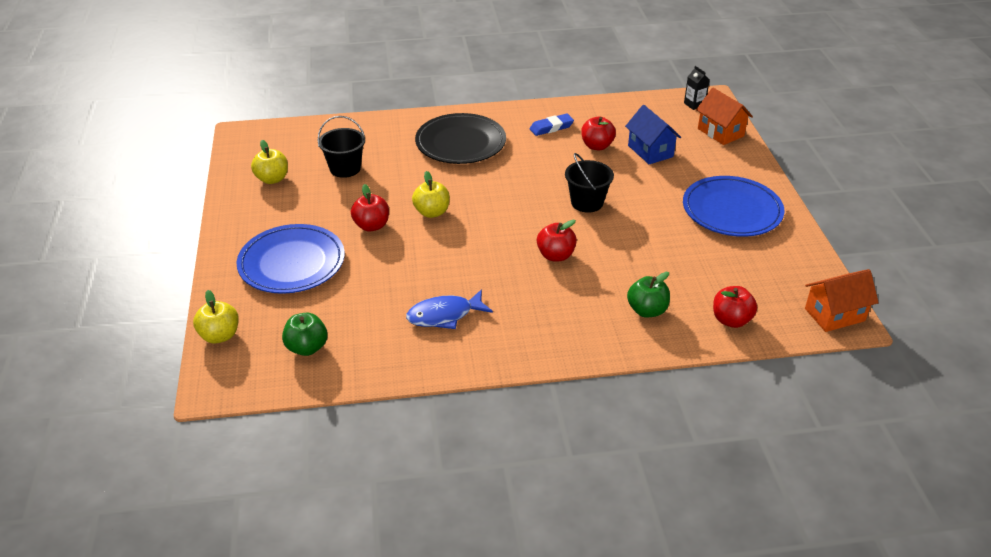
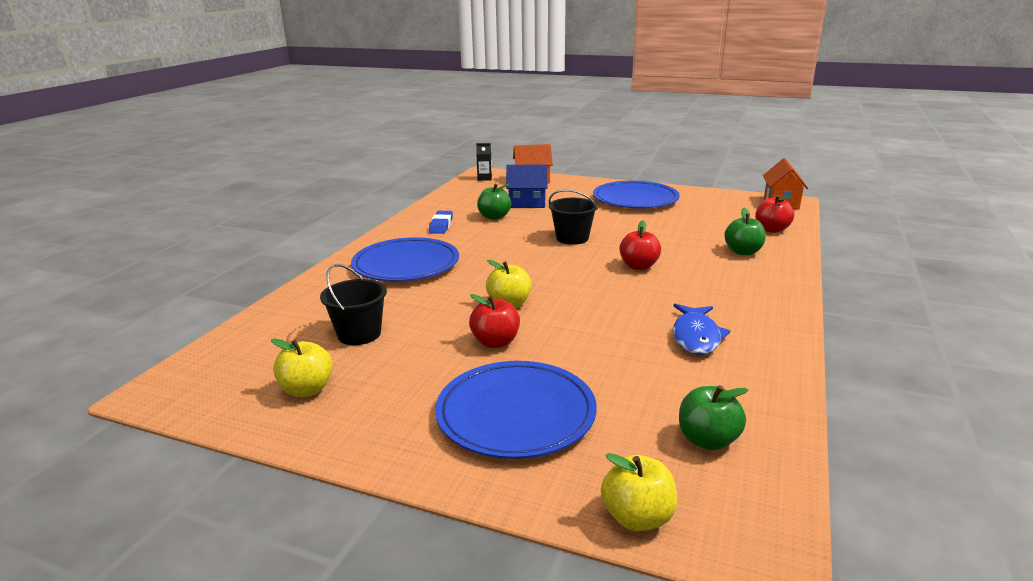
camera: 60 degrees left, 15 degrees down
black plate [415,113,506,164] -> blue plate [351,237,459,281]
red apple [581,117,616,150] -> green apple [477,184,511,220]

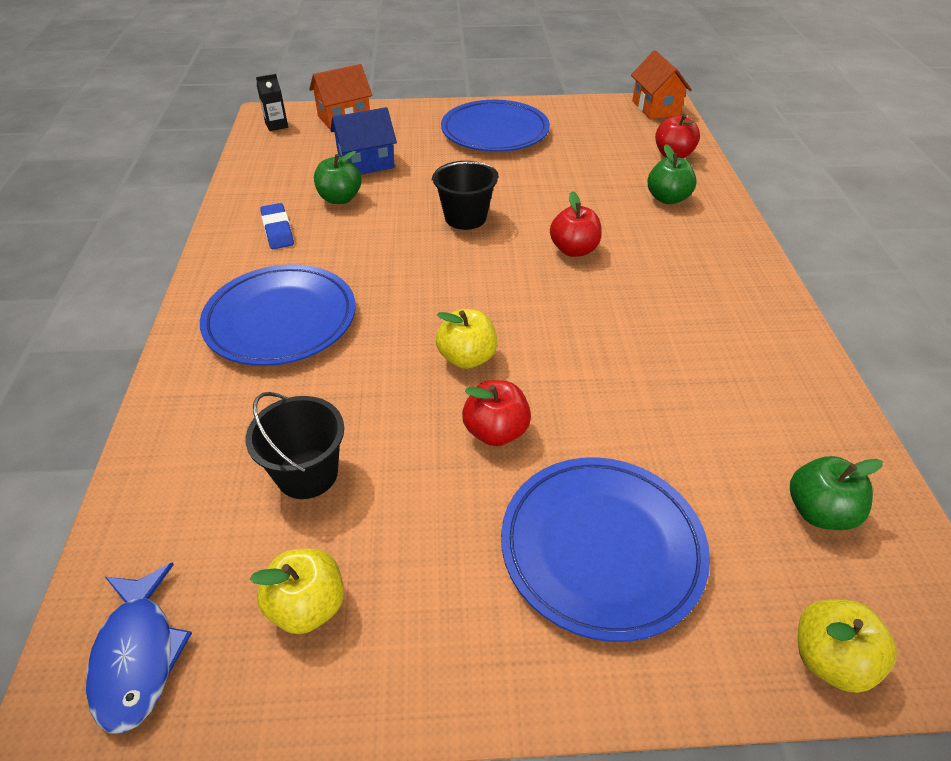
camera: 25 degrees left, 20 degrees up
blue fish [673,304,730,355] -> blue fish moved to [86,562,192,734]

